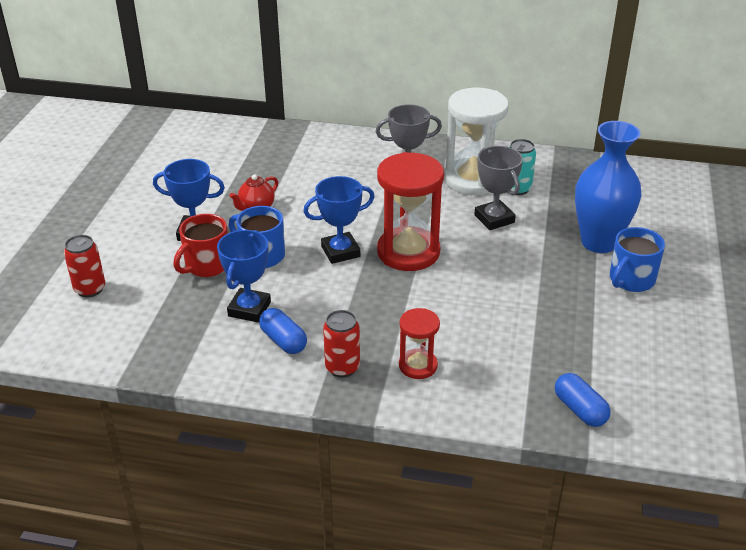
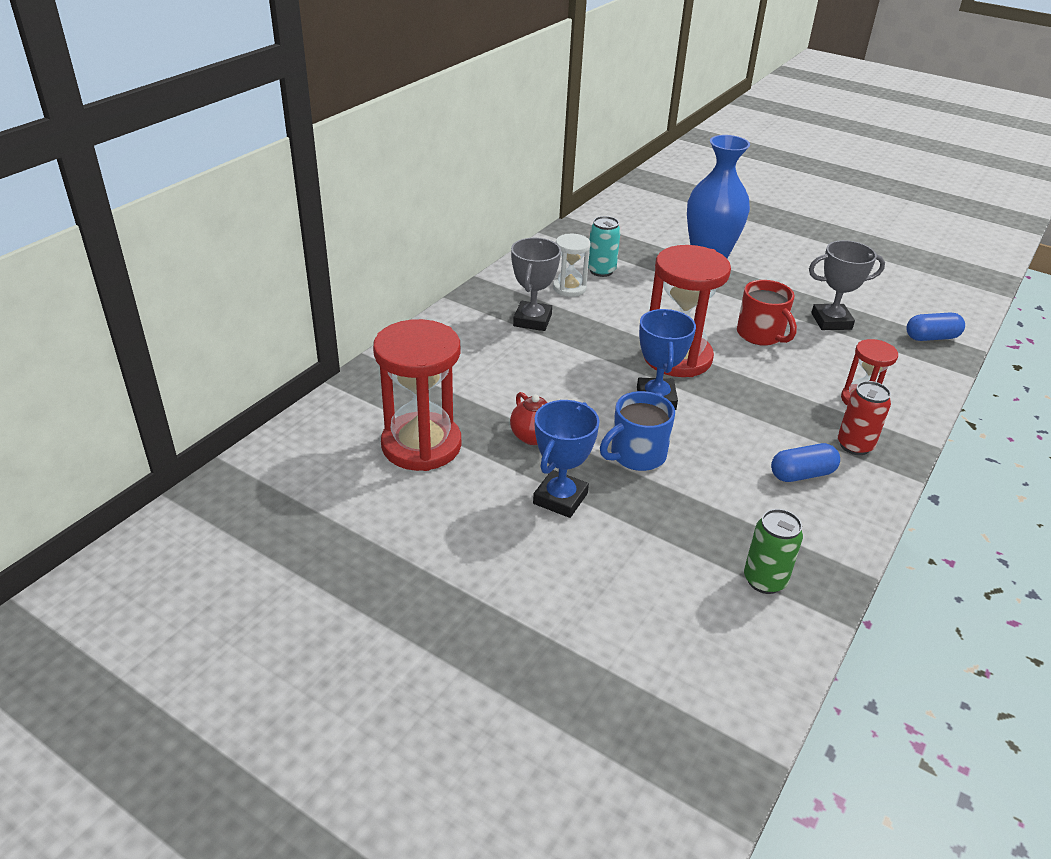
camera: 70 degrees left, 0 degrees up
red can [64,235,105,298] -> none
red mug [173,214,228,277] -> red mug moved to [737,280,797,346]
blue trophy [217,230,271,323] -> none
white hourglass [444,87,509,195] -> white hourglass [553,234,591,297], size x0.54
grey trophy [474,146,523,230] -> grey trophy moved to [809,240,885,330]
blue mug [610,227,665,292] -> none
none -> red hourglass [373,319,461,471]
none -> green can [744,509,803,594]

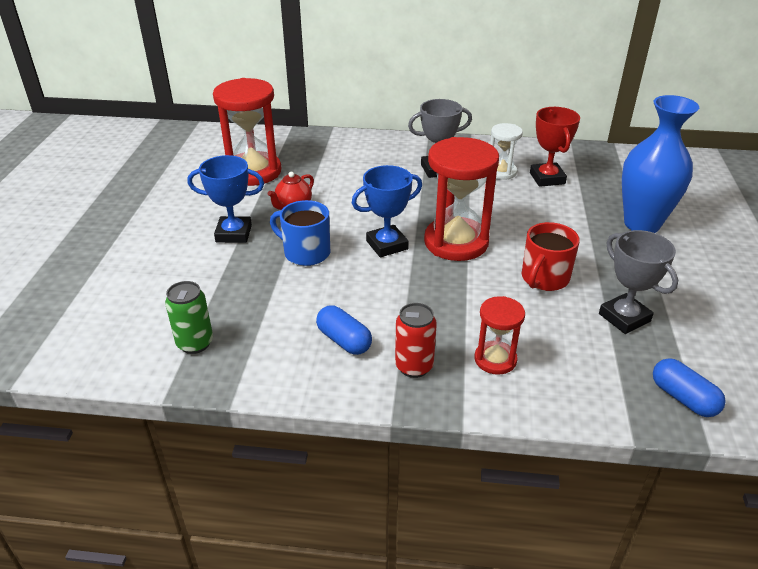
camera: 65 degrees right, 0 degrees up
turquoise can [588,216,621,277] -> red trophy [530,107,580,187]

